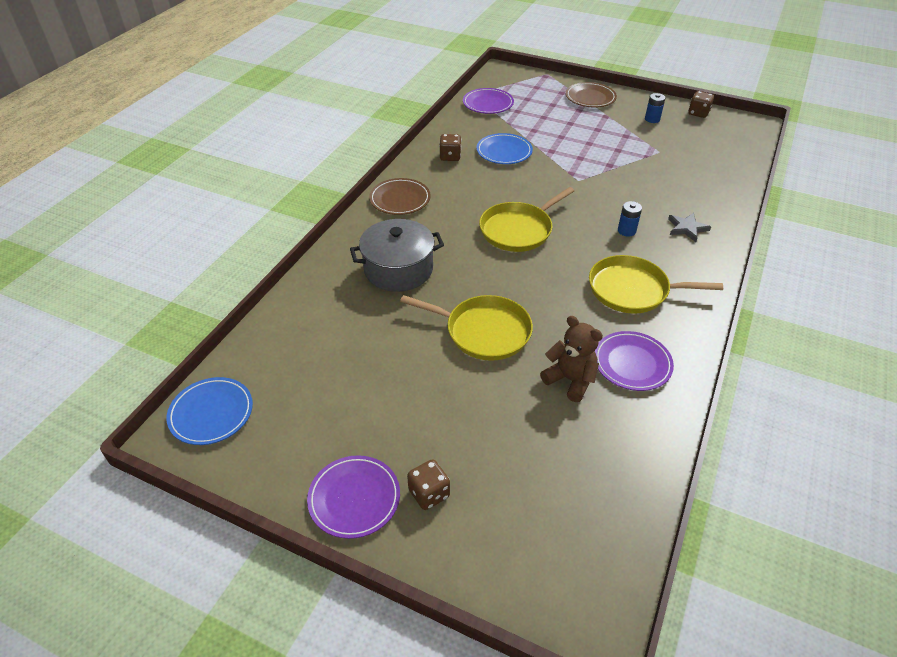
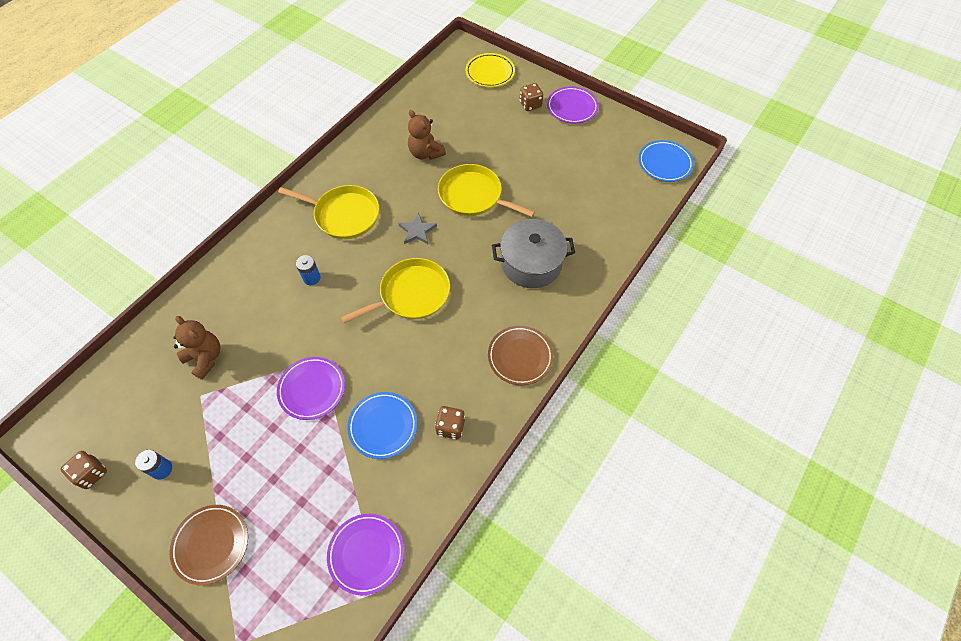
camera: 170 degrees left, 15 degrees up
purple plate [595,331,674,391] -> purple plate moved to [277,357,345,420]
grey star [668,213,711,242] -> grey star moved to [398,212,437,244]
none -> brown teddy bear [173,316,221,380]
none -> yellow plate [466,53,515,87]

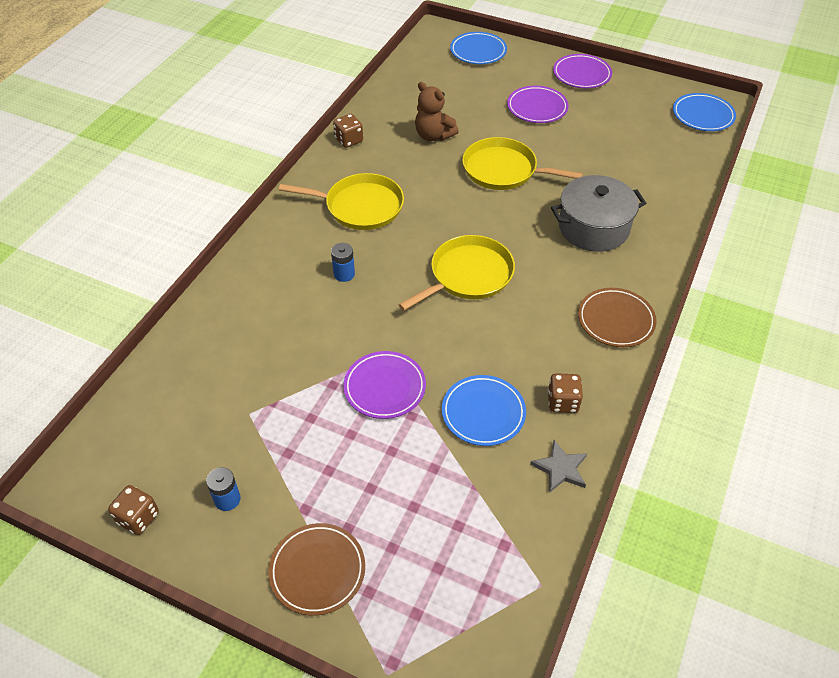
camera: 10 degrees left, 10 degrees down
brown teddy bear [173,316,221,380] -> none
purple plate [327,514,404,595] -> purple plate moved to [507,86,569,123]
grey star [398,212,437,244] -> grey star moved to [530,440,587,493]
yellow plate [466,53,515,87] -> blue plate [450,32,507,64]
brown dice [520,83,543,111] -> brown dice moved to [333,114,363,148]

